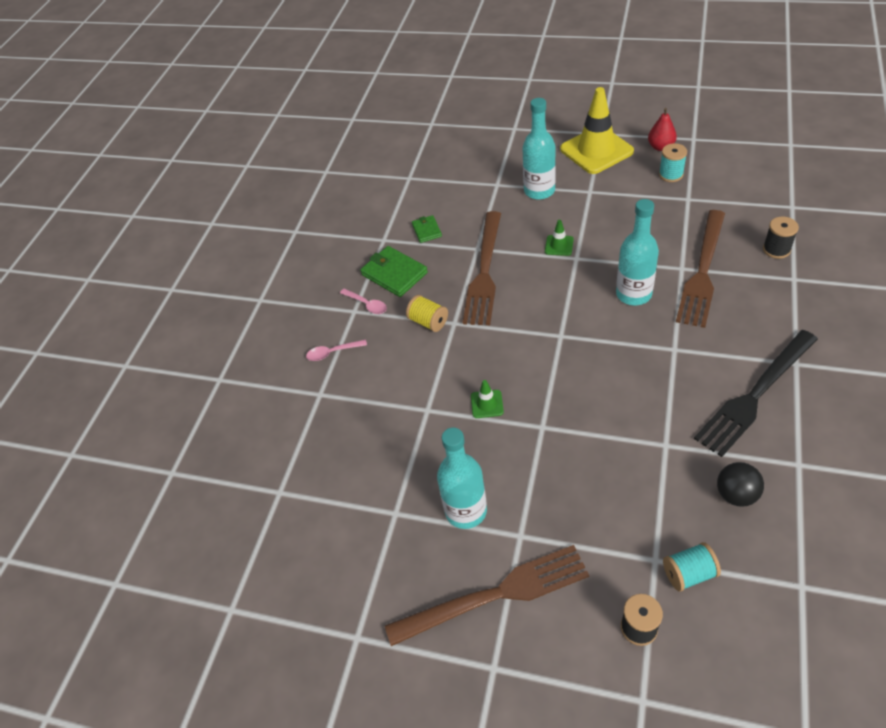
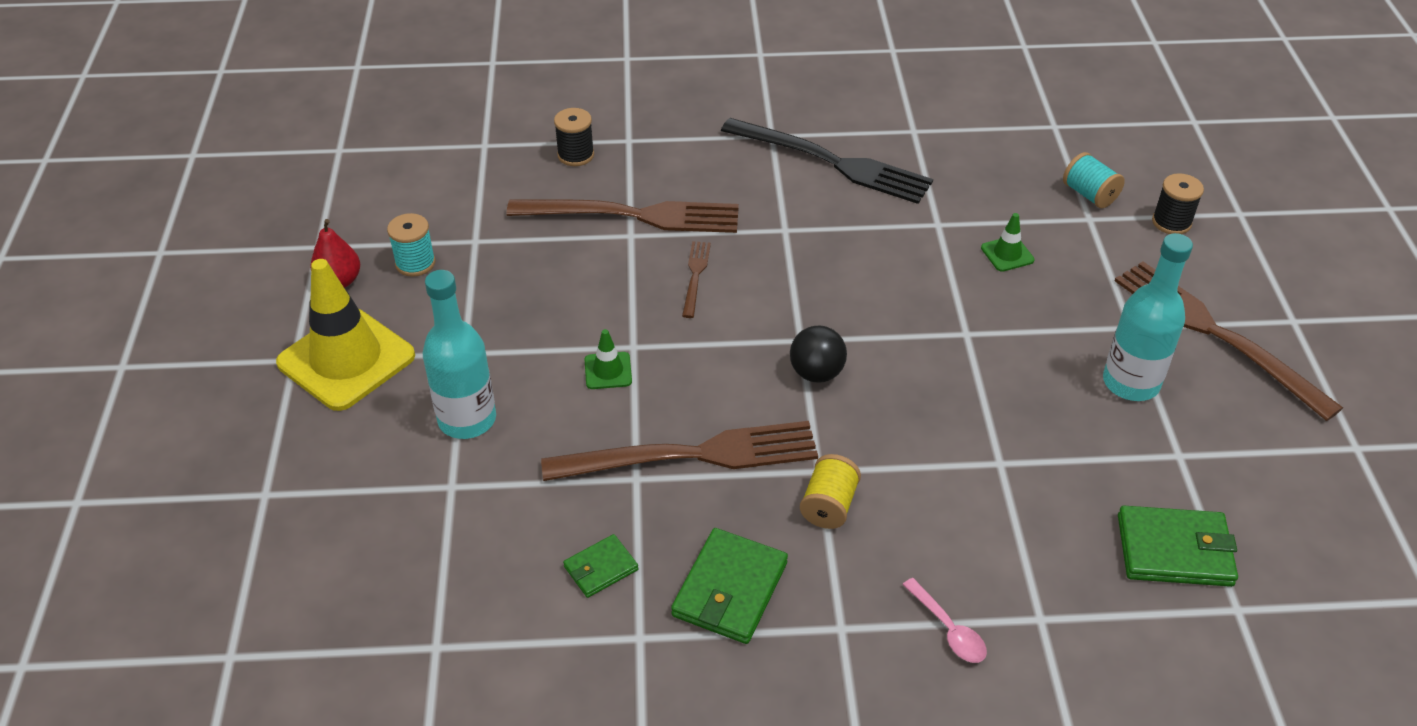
camera: 115 degrees left, 5 degrees down
pink spoon [340,288,387,314] -> none
green traffic cone [471,380,504,418] -> green traffic cone moved to [981,213,1034,272]
turquoise bottle [616,199,659,305] -> brown fork [682,241,711,318]
black ball [717,462,764,507] -> black ball moved to [790,326,847,383]
none -> green wallet [1118,506,1238,587]

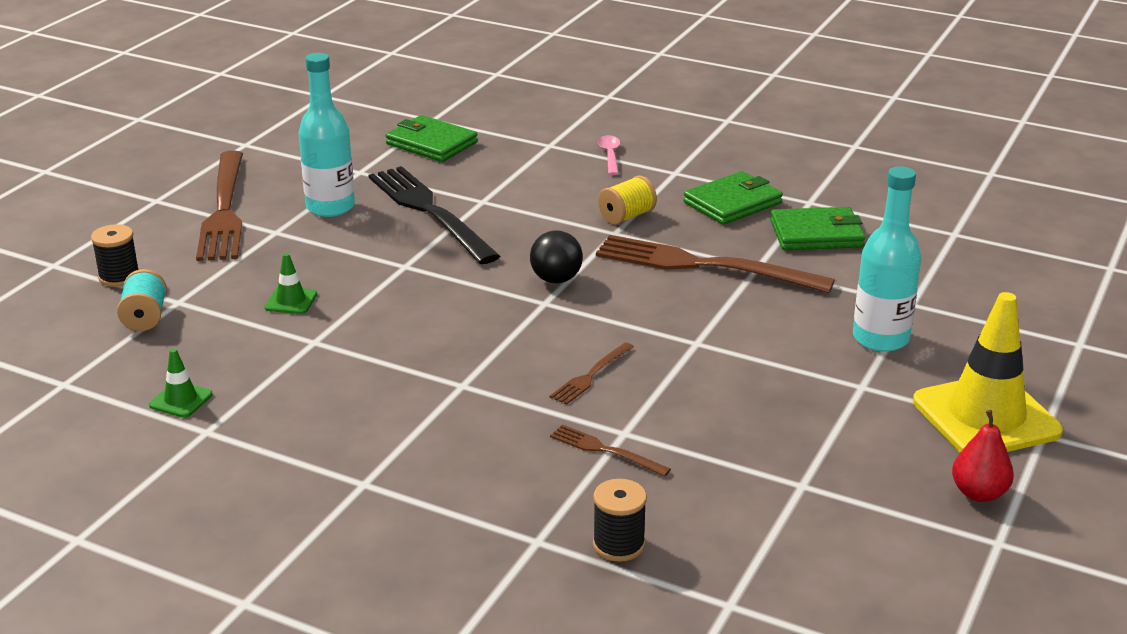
camera: 150 degrees left, 15 degrees down
turquoise spool [387,213,436,277] -> none
brown fork [506,199,739,233] -> brown fork [550,425,671,477], size x0.46
green wallet [563,534,638,598] -> green wallet [770,207,865,250], size x1.75
green traffic cone [585,329,632,389] -> green traffic cone moved to [149,348,213,418]
black fork [721,118,933,204] -> black fork moved to [368,166,500,264]

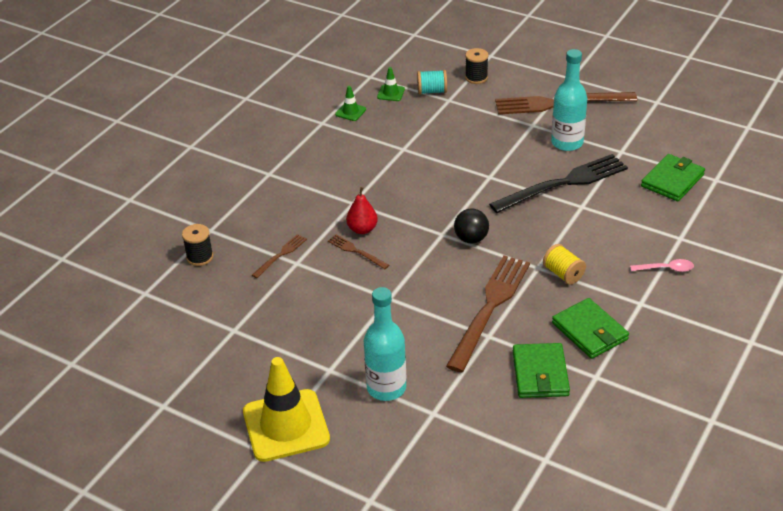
camera: 95 degrees right, 10 degrees up
green traffic cone [265,253,317,314] -> green traffic cone moved to [377,67,405,101]
red pear [952,410,1014,502] -> red pear moved to [346,187,378,234]

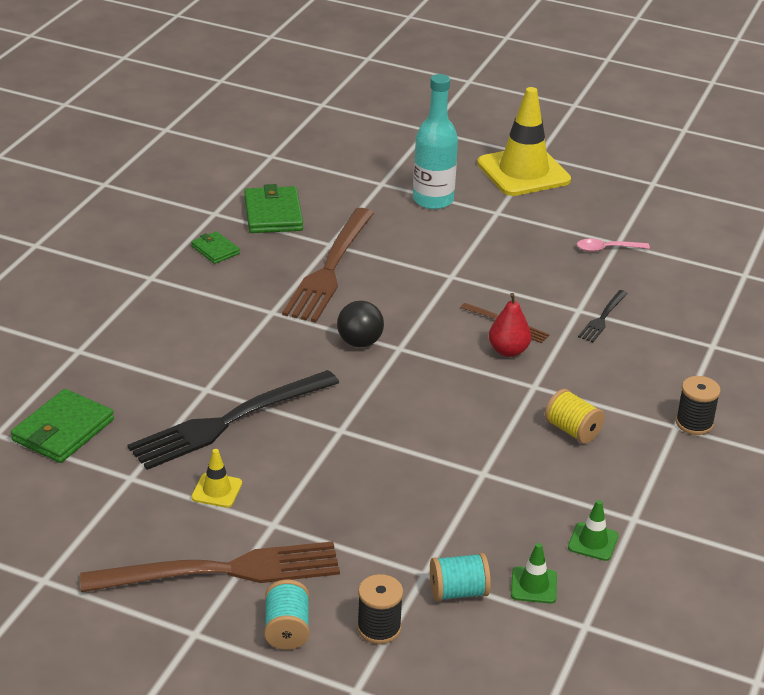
camera: 170 degrees right, 5 degrees down
black spool [182,224,213,266] -> black spool moved to [676,376,721,435]
brown fork [252,234,307,278] -> black fork [578,290,628,342]
yellow spool [543,244,586,285] -> yellow spool moved to [545,389,605,444]
turquoise bottle [551,49,587,151] -> yellow traffic cone [191,449,242,508]
green wallet [552,298,629,359] -> green wallet [191,231,240,264], size x0.57
pink spoon [630,259,694,272] -> pink spoon moved to [577,239,650,252]
none -> turquoise spool [264,580,309,650]

